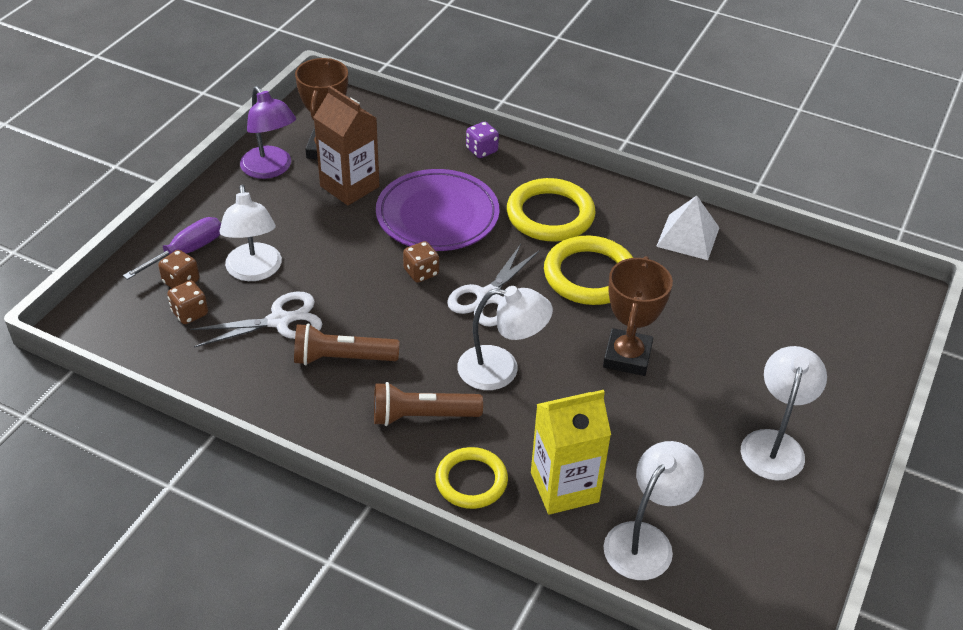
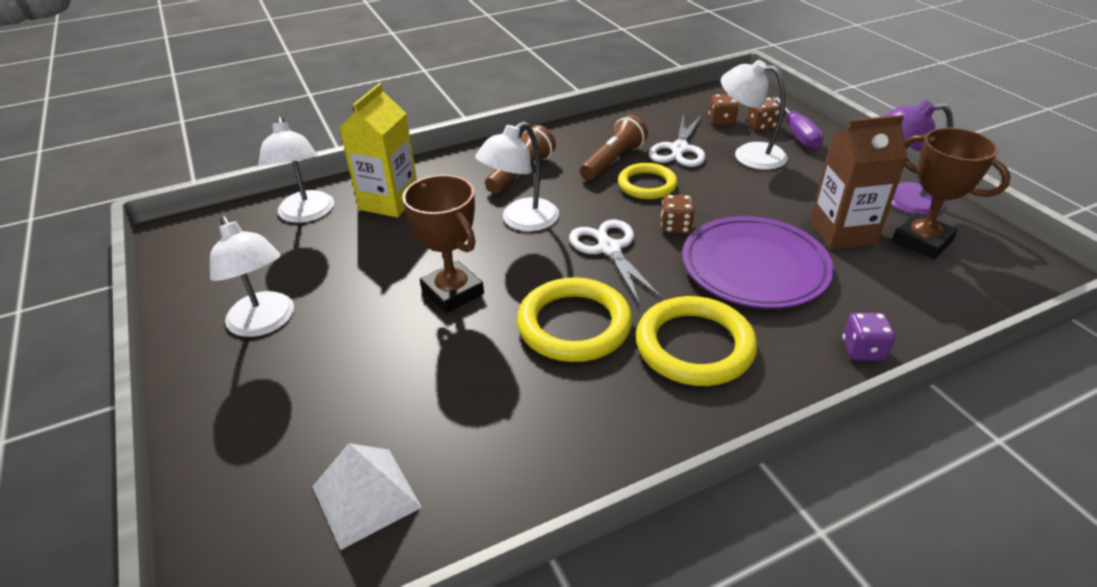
camera: 130 degrees right, 5 degrees down
yellow ring [435,447,508,509] -> yellow ring moved to [618,163,678,199]
white pyramid [656,196,720,260] -> white pyramid moved to [312,443,422,550]

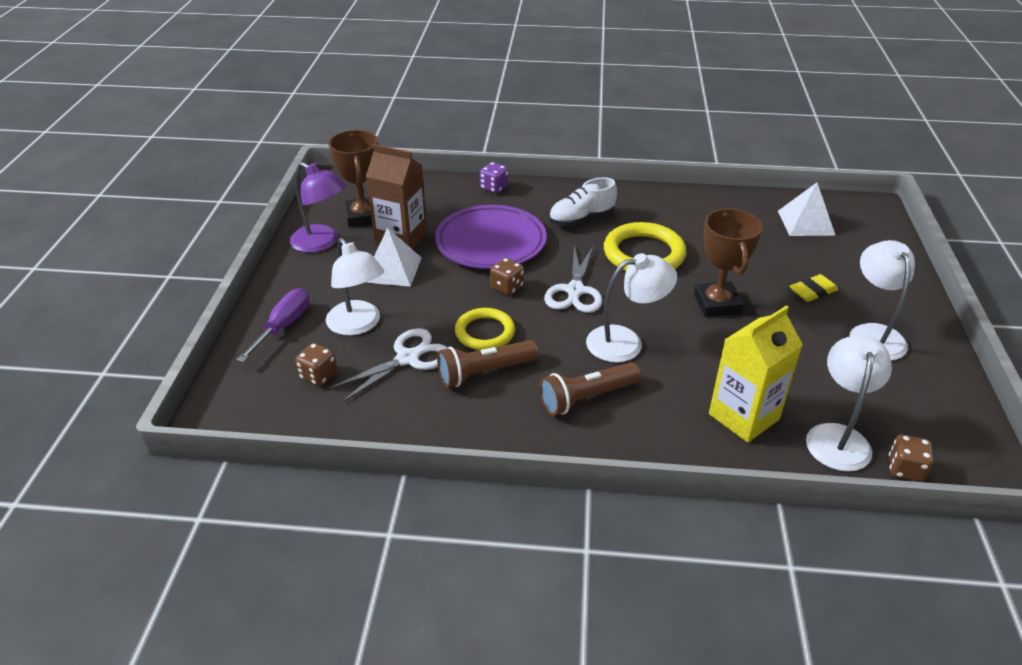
camera: 150 degrees left, 0 degrees up
yellow ring [636,296,757,386] -> white shoe [549,177,617,227]
brown dice [747,98,780,131] -> brown dice moved to [889,434,934,482]
none -> white pyramid [365,228,421,287]
none -> yellow eraser [789,274,839,302]

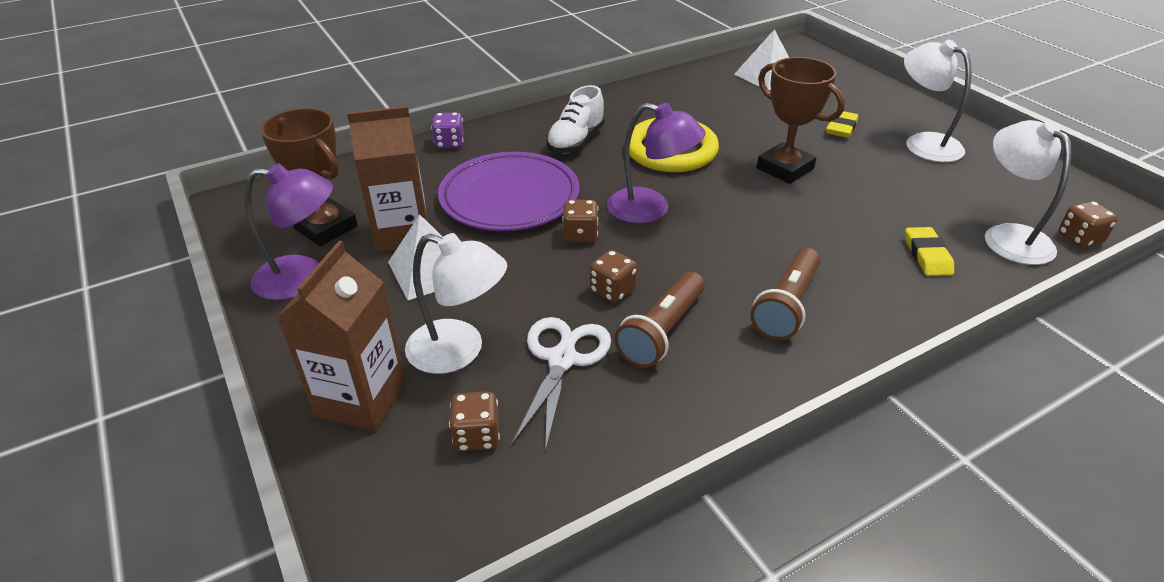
camera: 35 degrees left, 0 degrees up
purple screwdriver [237,288,310,362] -> brown carton [277,241,406,431]
yellow ring [455,308,515,350] -> brown dice [590,250,637,303]
white scissors [544,245,602,313] -> purple lamp [607,103,706,223]
white lamp [586,253,677,362] -> none
yellow carton [709,306,803,443] -> yellow eraser [905,227,954,276]

